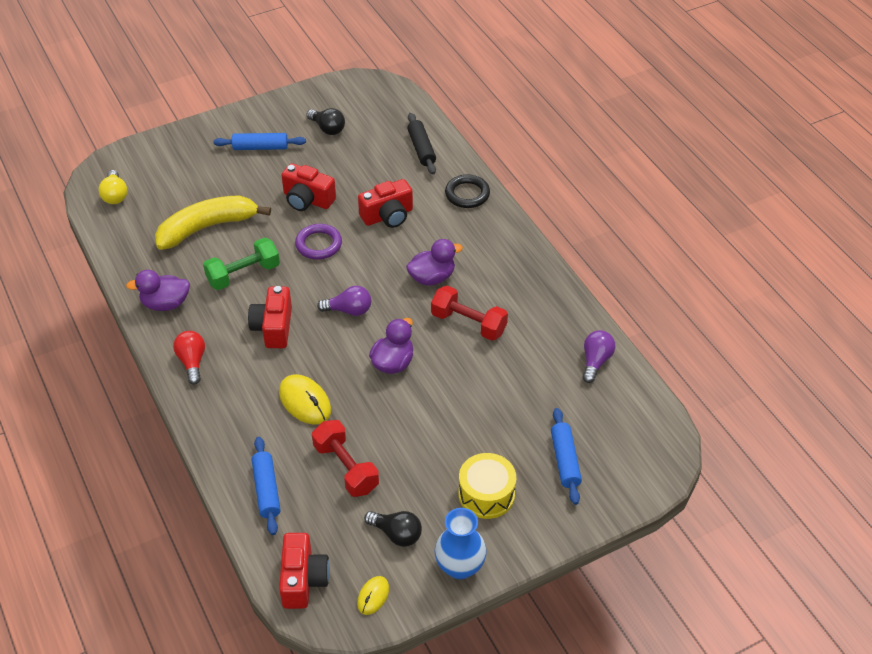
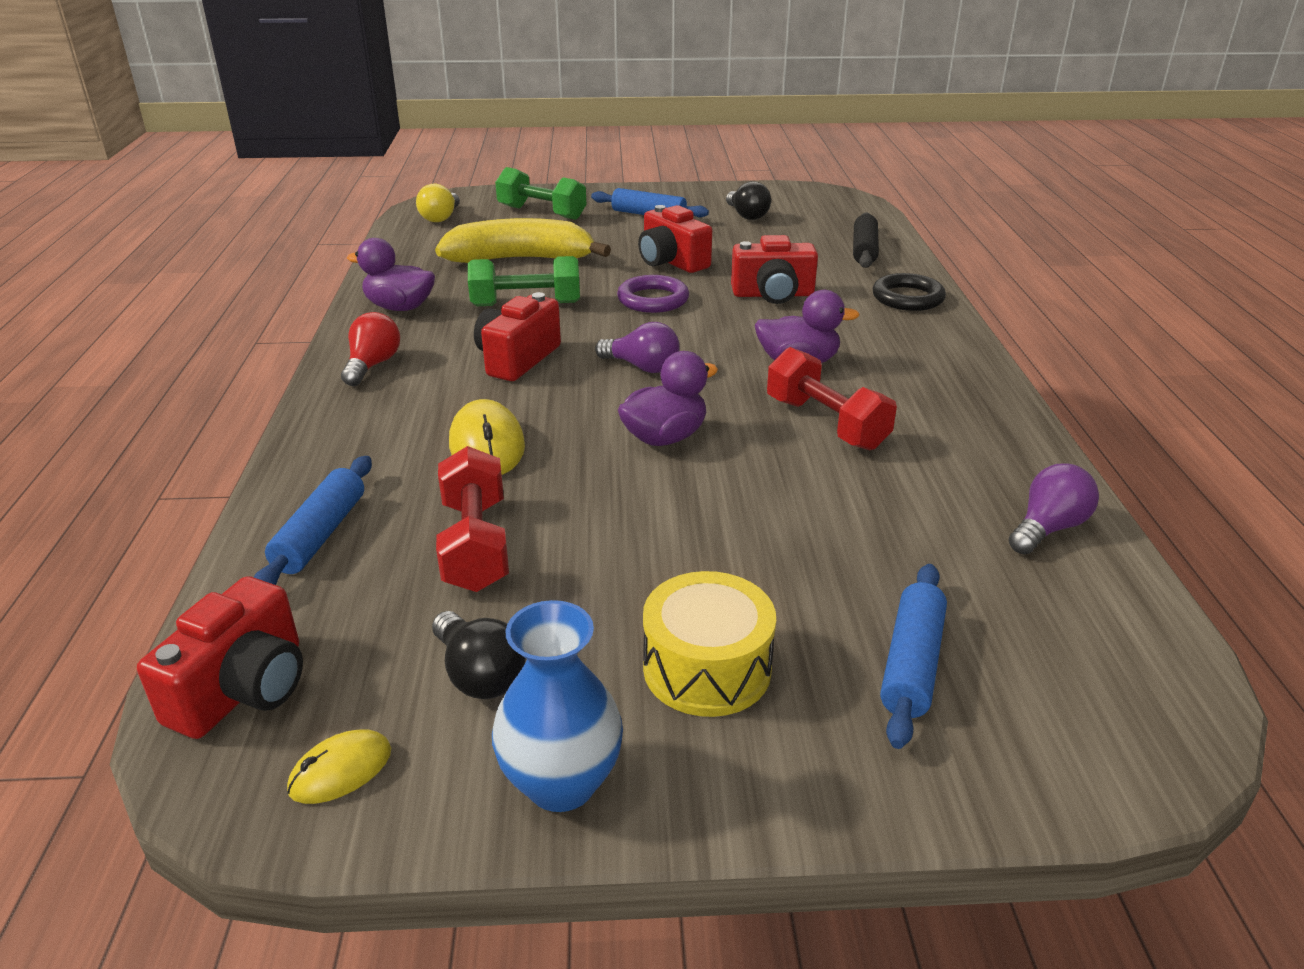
camera: 25 degrees right, 15 degrees down
none -> green dumbbell [495,167,586,220]

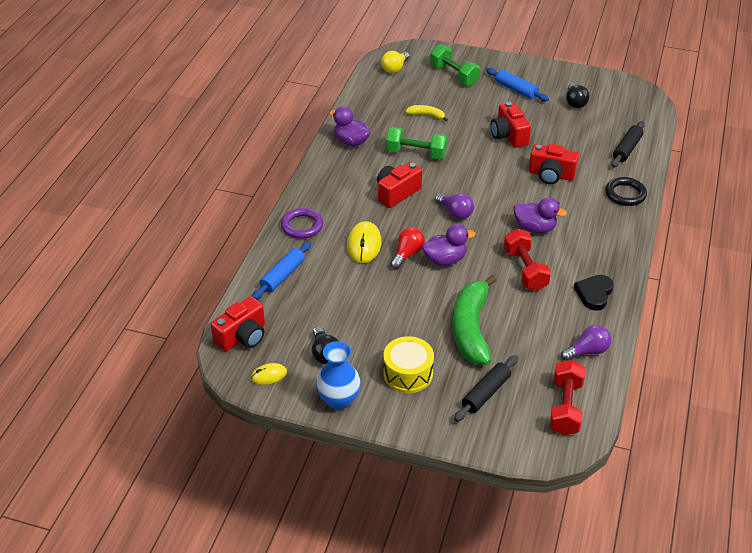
camera: 20 degrees right, 10 degrees up
red light bulb [341,312,400,386] -> red light bulb moved to [390,227,425,269]
yellow banana [435,218,611,263] -> yellow banana [405,105,448,121], size x0.46
red dumbbell [436,446,509,592] -> red dumbbell moved to [550,360,586,435]
purple ring [617,275,689,313] -> purple ring moved to [281,208,323,239]
blue rolling pin [880,564,947,749] -> black rolling pin [454,355,518,422]
none -> green banana [452,274,497,365]
none -> black heart [574,275,614,311]

